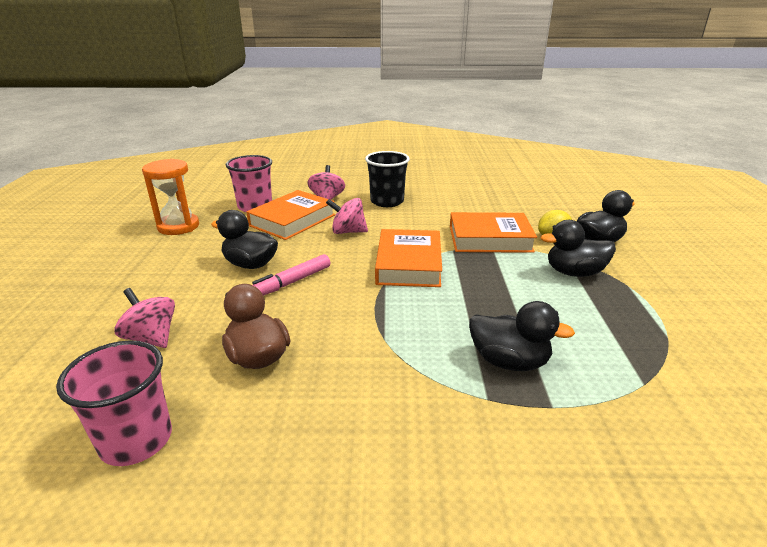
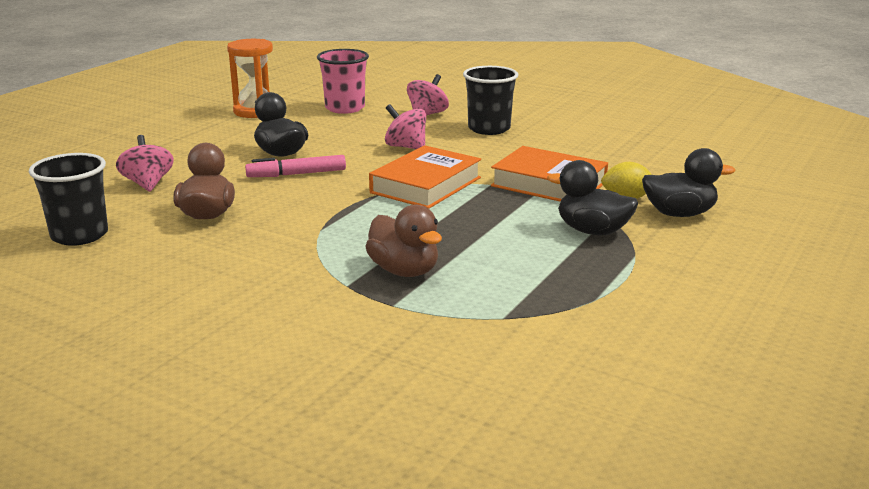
camera: 30 degrees right, 5 degrees down
pink cup [56,340,172,466] -> black cup [29,153,108,246]
orange book [247,190,335,240] -> none
black duck [469,301,575,371] -> brown duck [365,204,442,277]

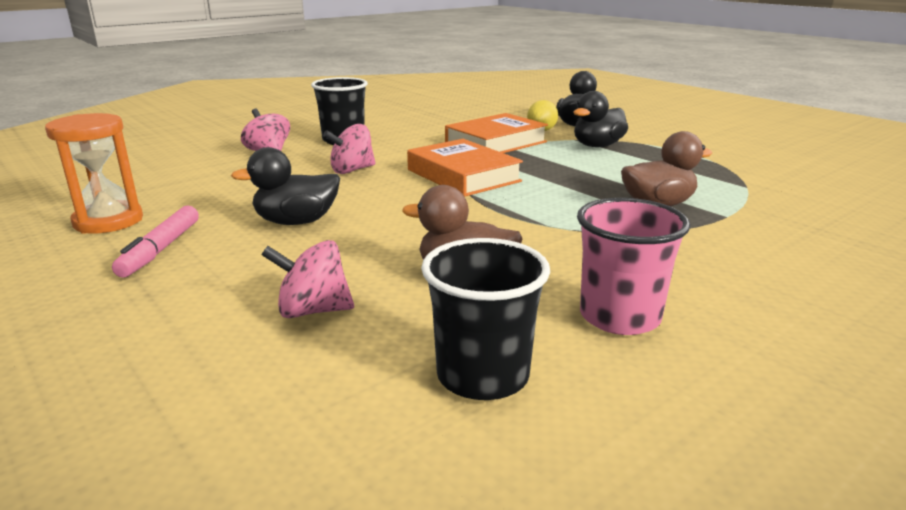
camera: 70 degrees left, 0 degrees up
pink marker [245,155,346,177] -> pink marker moved to [112,205,199,278]
pink cup [317,49,369,114] -> pink cup moved to [577,198,690,335]

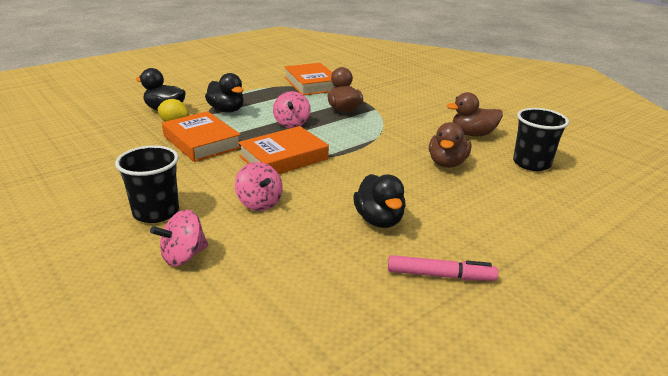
camera: 90 degrees left, 5 degrees up
orange hourglass [45,113,143,234] -> none
pink spinning top [261,240,354,318] -> pink spinning top moved to [273,91,311,128]
pink cup [577,198,690,335] -> brown duck [446,92,503,136]
none -> orange book [284,63,335,95]

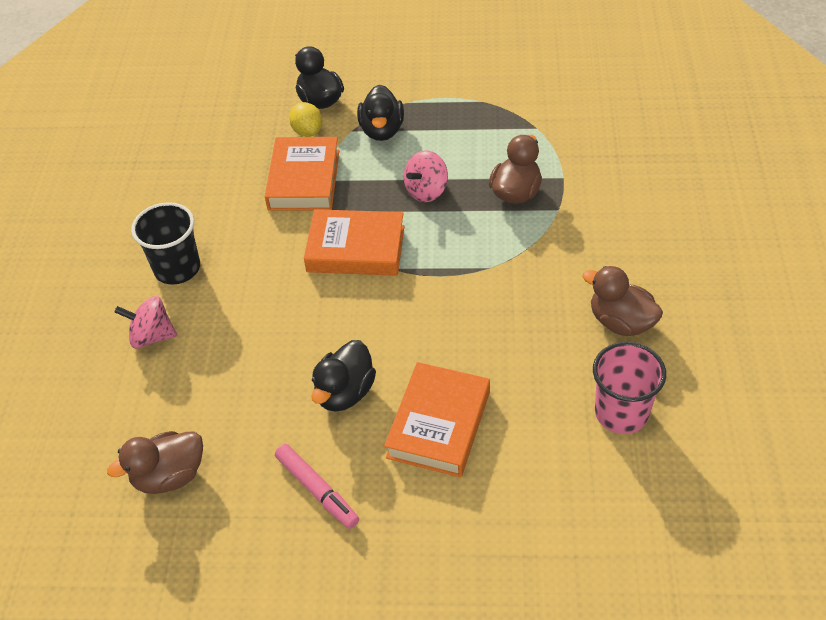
camera: 45 degrees right, 20 degrees up
pink spinning top [235,162,283,211] -> none
orange book [284,63,335,95] -> orange book moved to [384,362,490,477]
brown duck [429,122,471,168] -> brown duck moved to [107,431,203,494]
black cup [513,108,569,171] -> pink cup [593,342,666,434]

